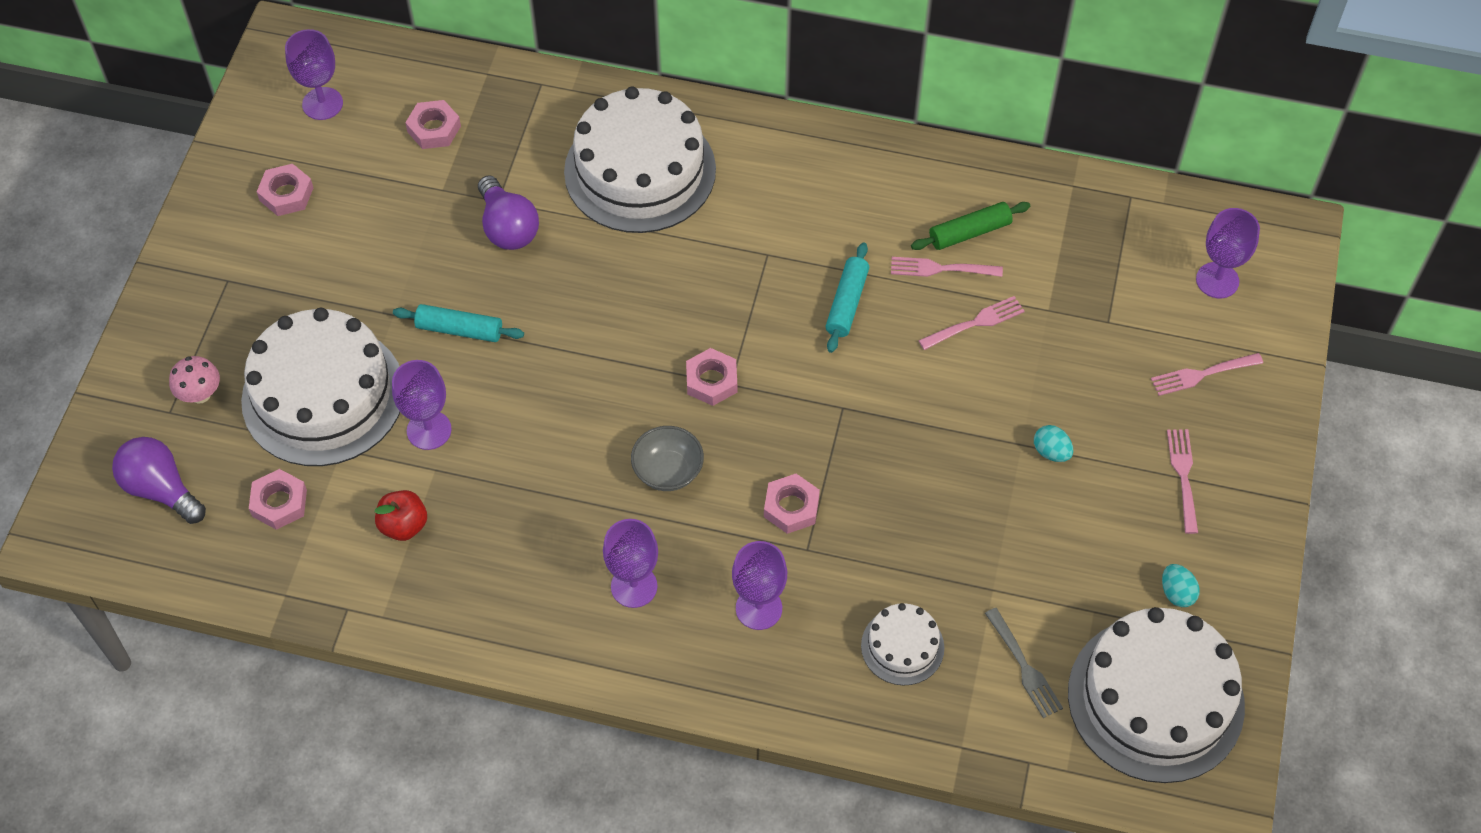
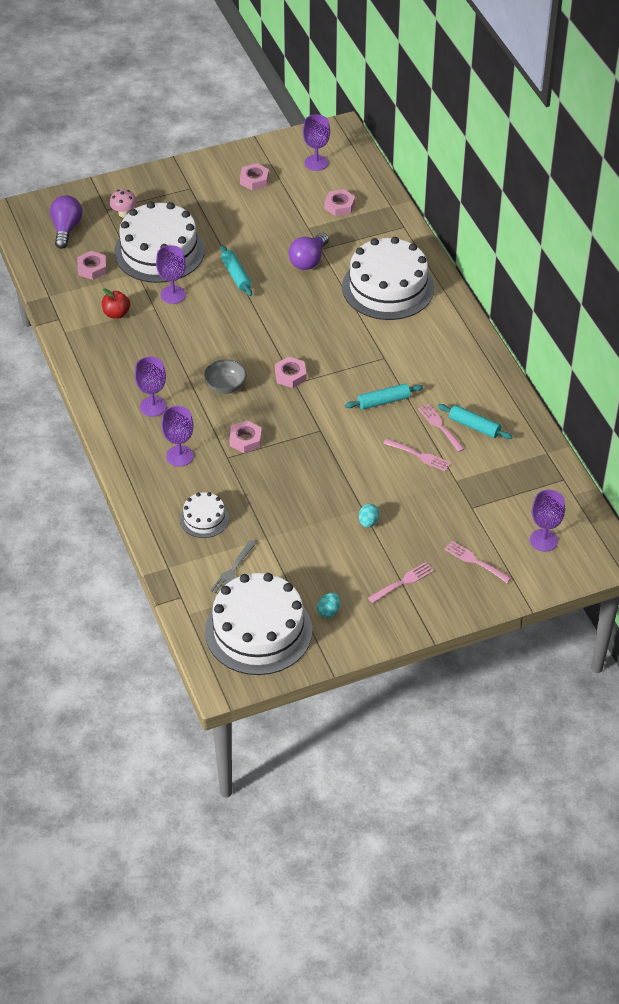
camera: 55 degrees right, 10 degrees down
green rolling pin [911,202,1030,250] -> turquoise rolling pin [438,404,513,439]

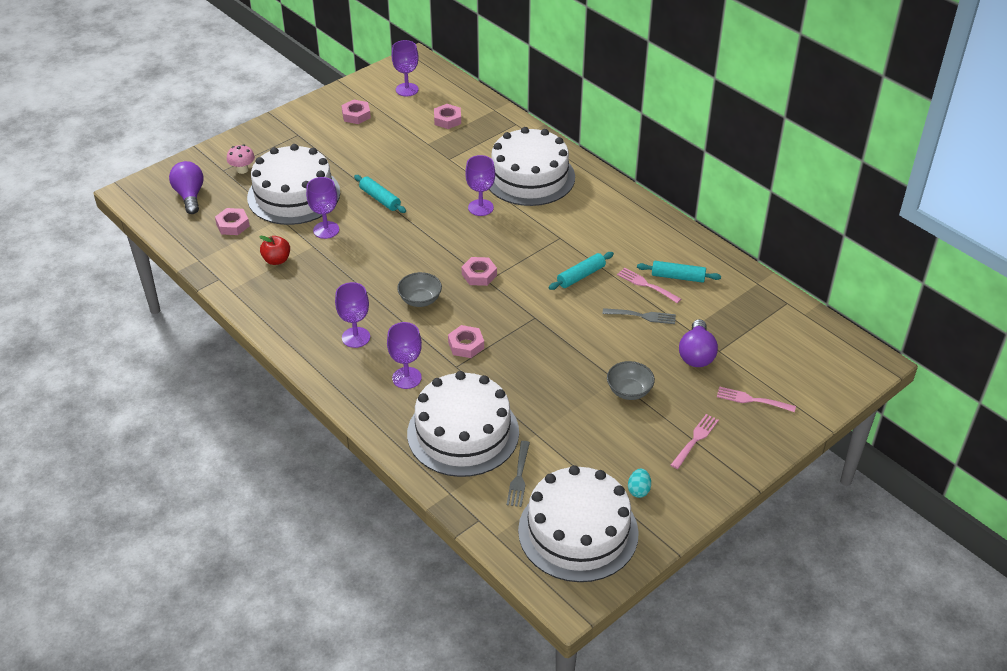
camera: 20 degrees left, 5 degrees down
white cake [180,492,229,538] -> white cake [407,371,519,477], size x2.08
purple light bulb [289,233,329,270] -> purple light bulb moved to [679,319,718,367]
turquoise egg [359,504,379,528] -> grey bowl [607,361,655,400]
pink fork [383,438,451,471] -> grey fork [603,308,676,324]
purple goblet [530,490,565,552] -> purple goblet moved to [465,155,495,216]

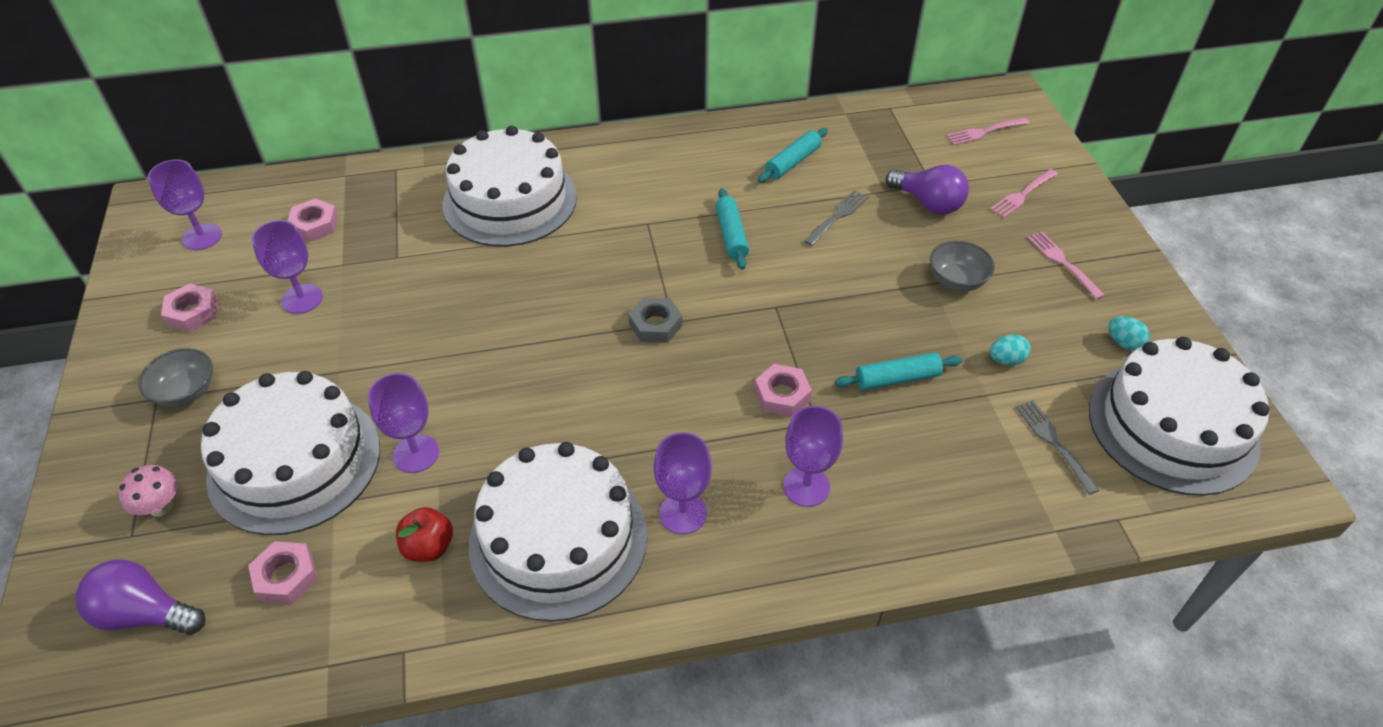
camera: 60 degrees left, 5 degrees up
turquoise rolling pin [354,175,406,213] -> turquoise rolling pin moved to [835,352,962,390]
grey bowl [397,272,442,307] -> grey bowl moved to [138,348,213,407]
white cake [407,371,519,477] -> white cake moved to [469,442,648,622]
pink nut [462,257,497,286] -> grey nut [628,297,682,343]
purple goblet [465,155,495,216] -> purple goblet moved to [252,220,323,314]
grey fork [507,441,530,507] -> grey fork turned 150 degrees counterclockwise [1016,400,1099,495]
pink fork [617,268,681,303] -> pink fork moved to [946,117,1029,145]
none -> turquoise egg [990,334,1031,365]

